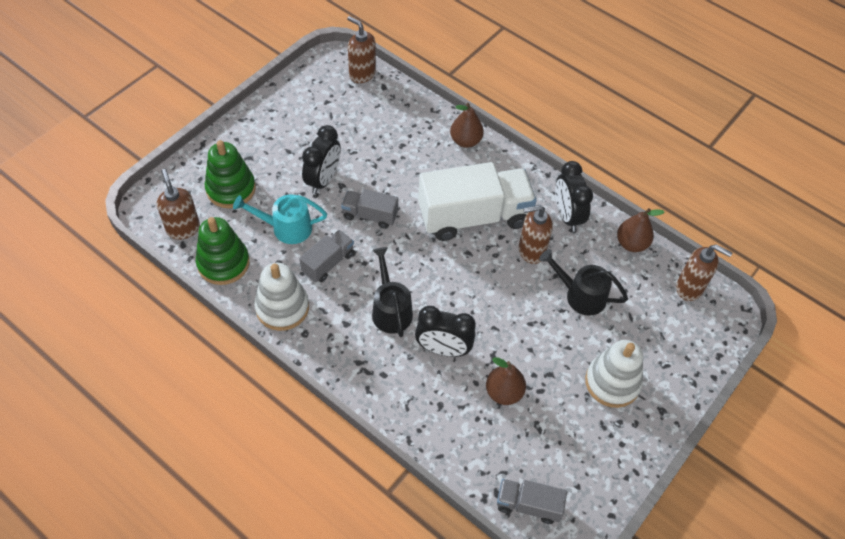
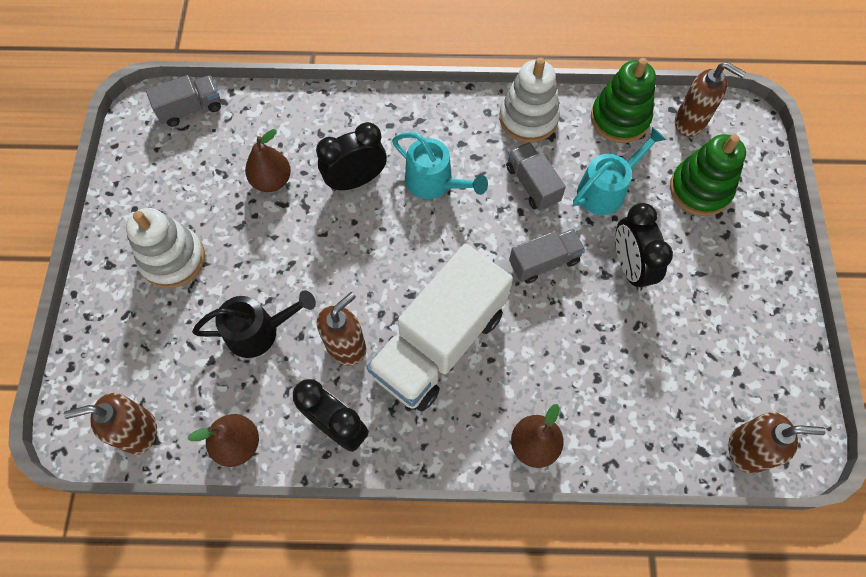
camera: 145 degrees right, 10 degrees up
grey truck [299,230,354,282] -> grey truck turned 150 degrees clockwise [506,142,566,211]
black watering can [372,247,413,337] -> turquoise watering can [392,132,488,199]

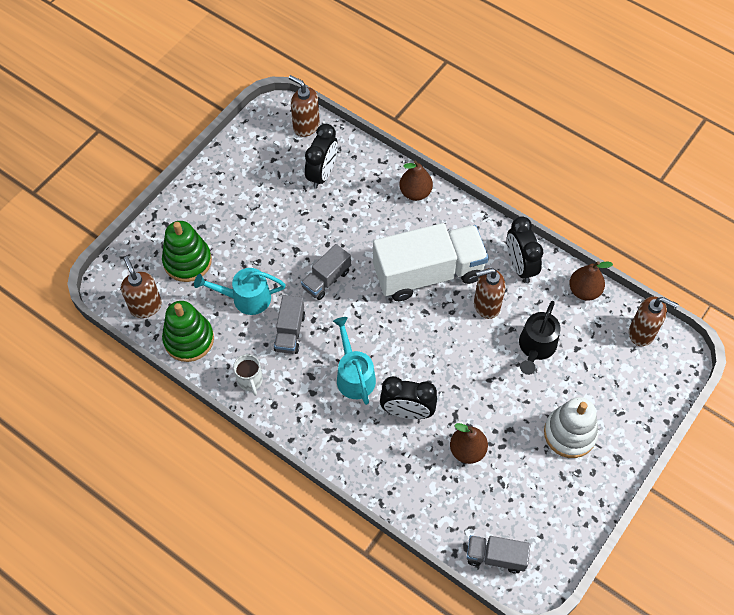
camera: 145 degrees left, 5 degrees down
black watering can [192,290,316,358] -> black watering can turned 90 degrees counterclockwise [519,301,561,375]
white stacking toy [499,58,560,143] -> white mug [233,354,263,396]
grey truck [509,229,585,284] -> grey truck turned 60 degrees counterclockwise [301,244,351,300]
black clock [616,203,673,291] -> black clock moved to [305,124,338,189]

